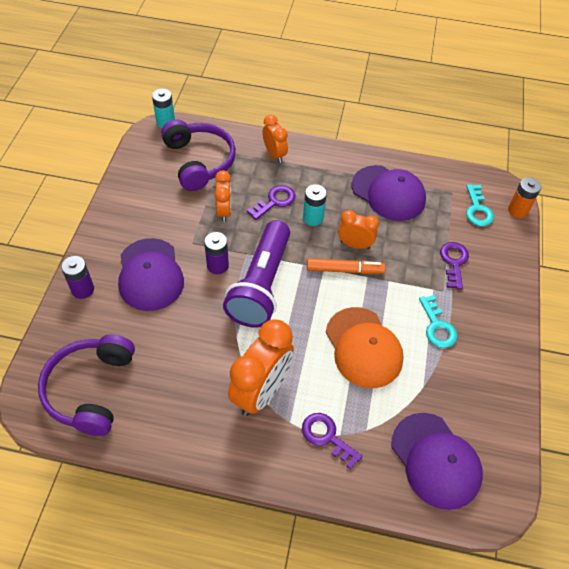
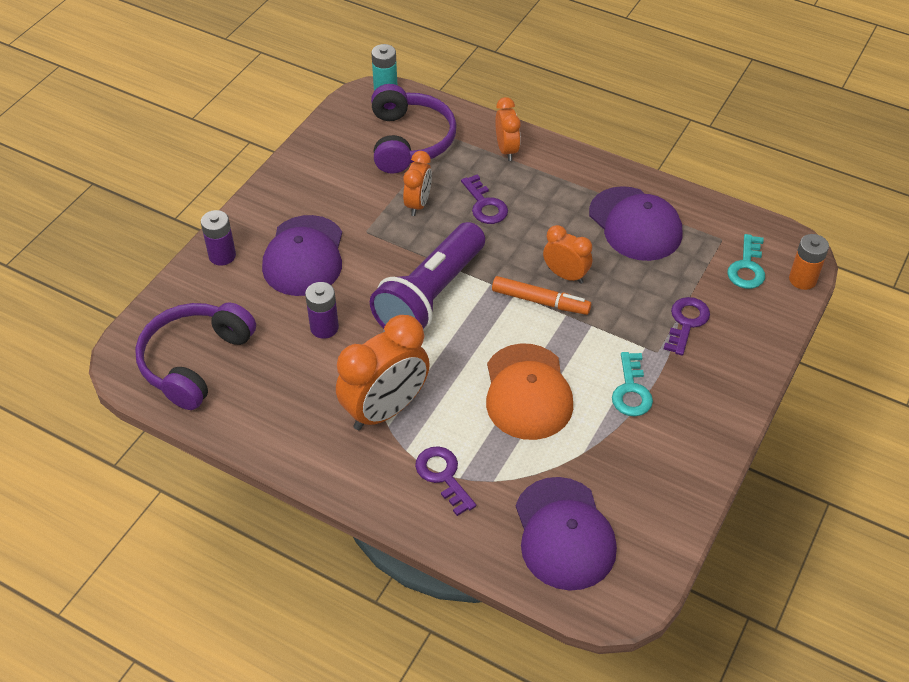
camera: 20 degrees right, 5 degrees down
purple battery [204,232,229,274] -> purple battery moved to [305,282,339,339]
purple key [247,185,295,220] -> purple key turned 90 degrees clockwise [461,175,508,224]
turquoise battery [303,184,327,226] -> none

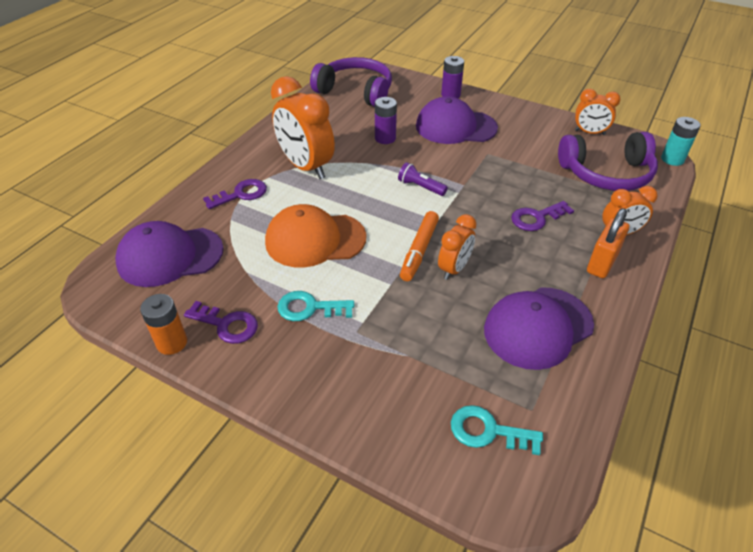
camera: 90 degrees right, 5 degrees down
purple flashlight [370,222,485,331] -> purple flashlight [398,162,448,196], size x0.40
orange clock [403,151,432,216] -> orange clock moved to [575,89,620,135]
purple key [664,297,710,356] -> purple key moved to [184,301,258,344]
orange battery [789,234,829,290] -> orange battery moved to [140,294,187,355]
none -> orange padlock [587,208,629,278]

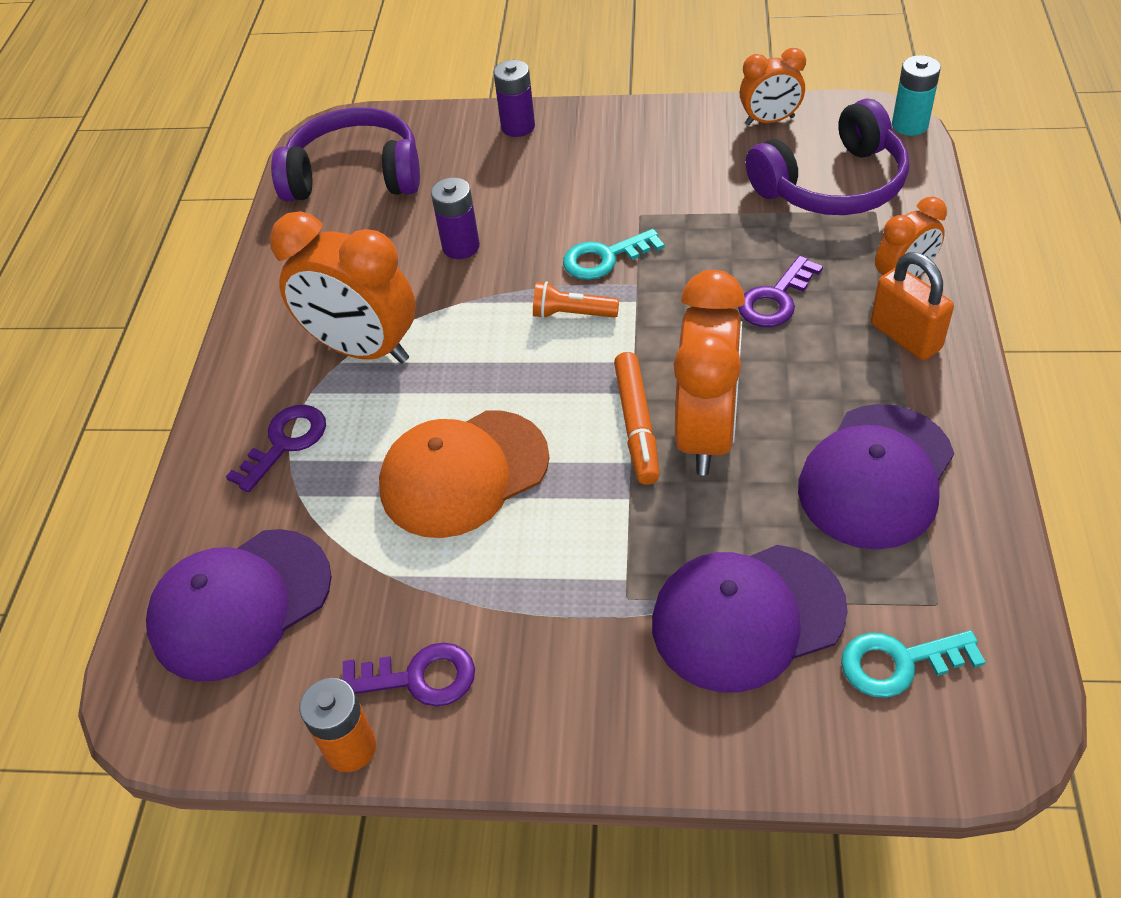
camera: 20 degrees left, 5 degrees up
turquoise key [277,291,354,321] -> turquoise key moved to [563,229,664,280]
purple flashlight [398,162,448,196] -> orange flashlight [533,281,619,319]
purple cap [416,96,498,144] -> purple cap moved to [652,545,848,692]
orange clock [438,214,476,280] -> orange clock [674,270,745,475], size x1.79
orange padlock [587,208,629,278] -> orange padlock turned 45 degrees counterclockwise [871,252,954,360]

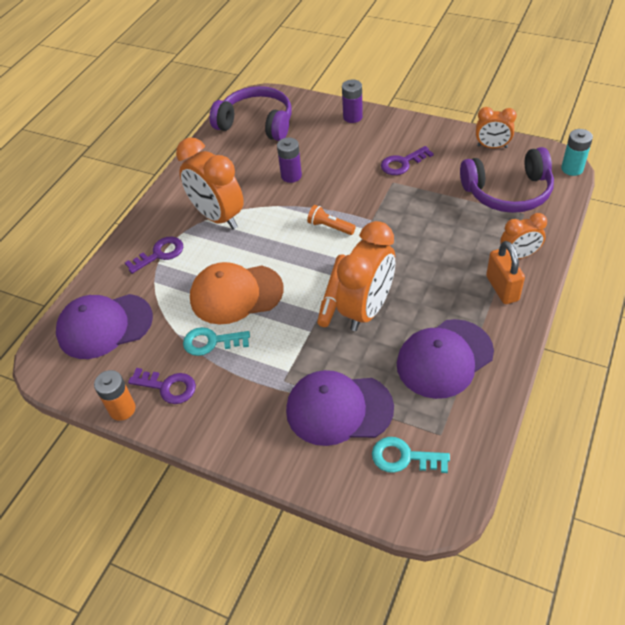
camera: 20 degrees right, 0 degrees up
turquoise key [563,229,664,280] -> turquoise key moved to [183,327,250,356]
purple key [738,256,823,327] -> purple key moved to [381,146,434,175]

